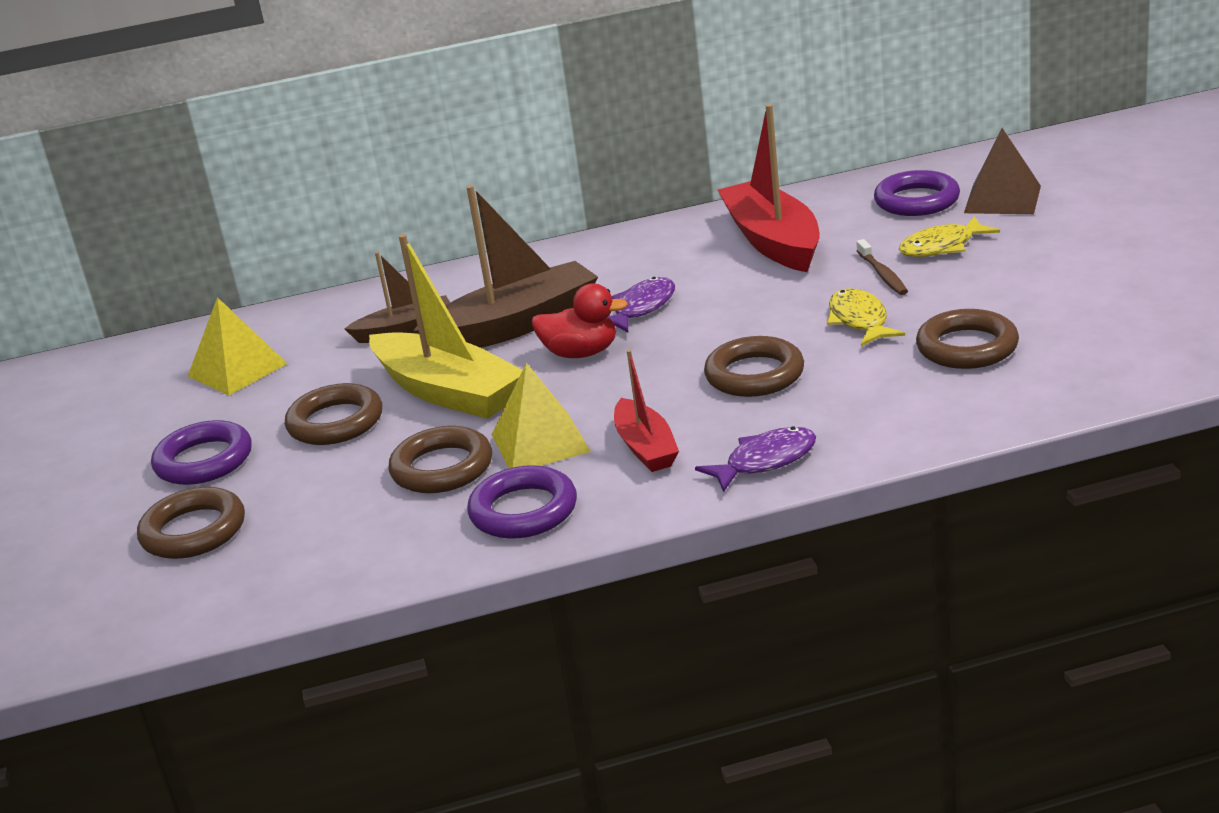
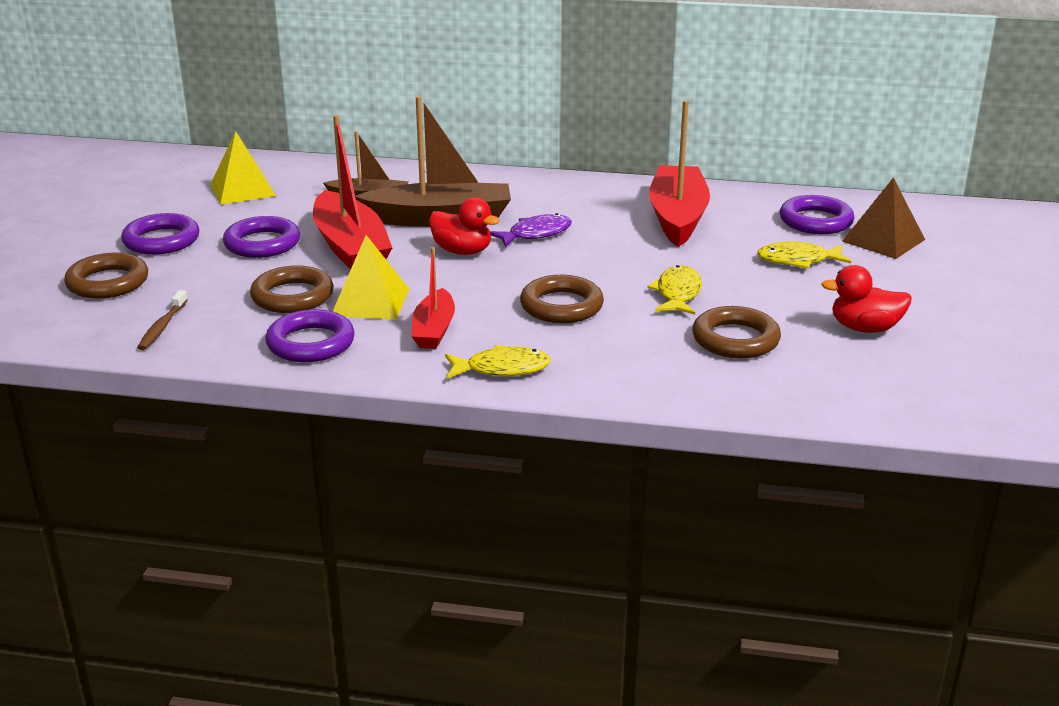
camera: 20 degrees right, 0 degrees up
brown ring [285,383,382,445] -> purple ring [223,216,300,258]
yellow boat [369,234,522,419] -> red boat [313,115,392,269]
purple fish [695,426,816,492] -> yellow fish [445,345,551,379]
brown toothbrush [856,239,908,295] -> brown toothbrush moved to [137,290,188,350]
none -> red duck [821,265,912,333]

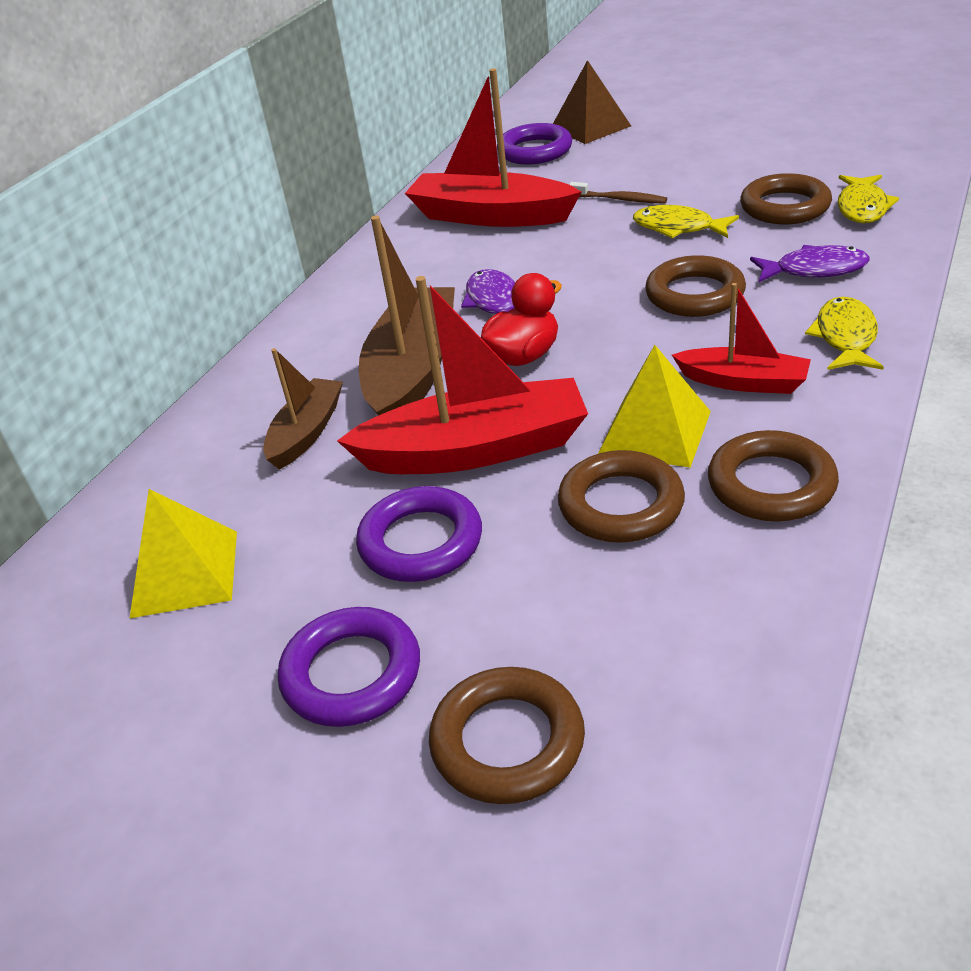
camera: 70 degrees left, 10 degrees up
brown toothbrush [137,290,188,350] -> brown toothbrush moved to [569,182,667,204]
purple ring [265,309,355,362] -> brown ring [708,430,839,522]
yellow fish [757,242,851,269] -> yellow fish moved to [838,175,899,223]
red duck [821,265,912,333] -> none
none -> purple fish [750,245,869,282]

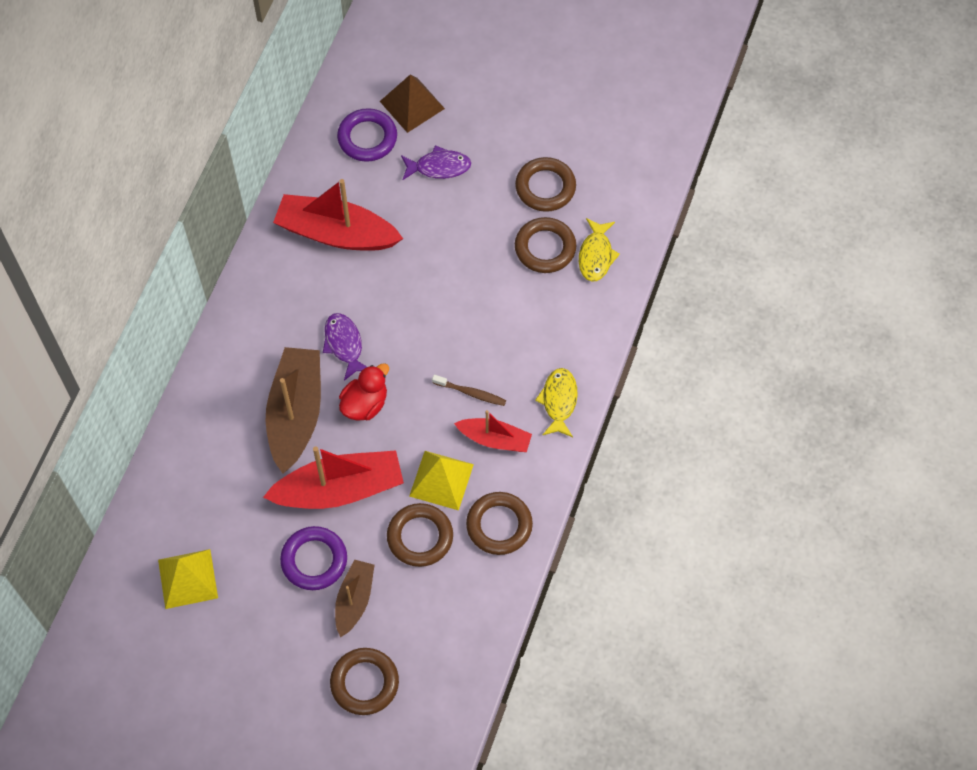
camera: 10 degrees left, 25 degrees up
brown boat [263,348,343,470] -> brown boat moved to [335,559,374,638]
purple ring [278,607,420,727] -> none
brown toothbrush [569,182,667,204] -> brown toothbrush moved to [432,375,506,406]
yellow fish [633,205,739,238] -> none
brown ring [645,255,746,317] -> brown ring moved to [515,157,576,212]
purple fish [750,245,869,282] -> purple fish moved to [401,145,471,180]

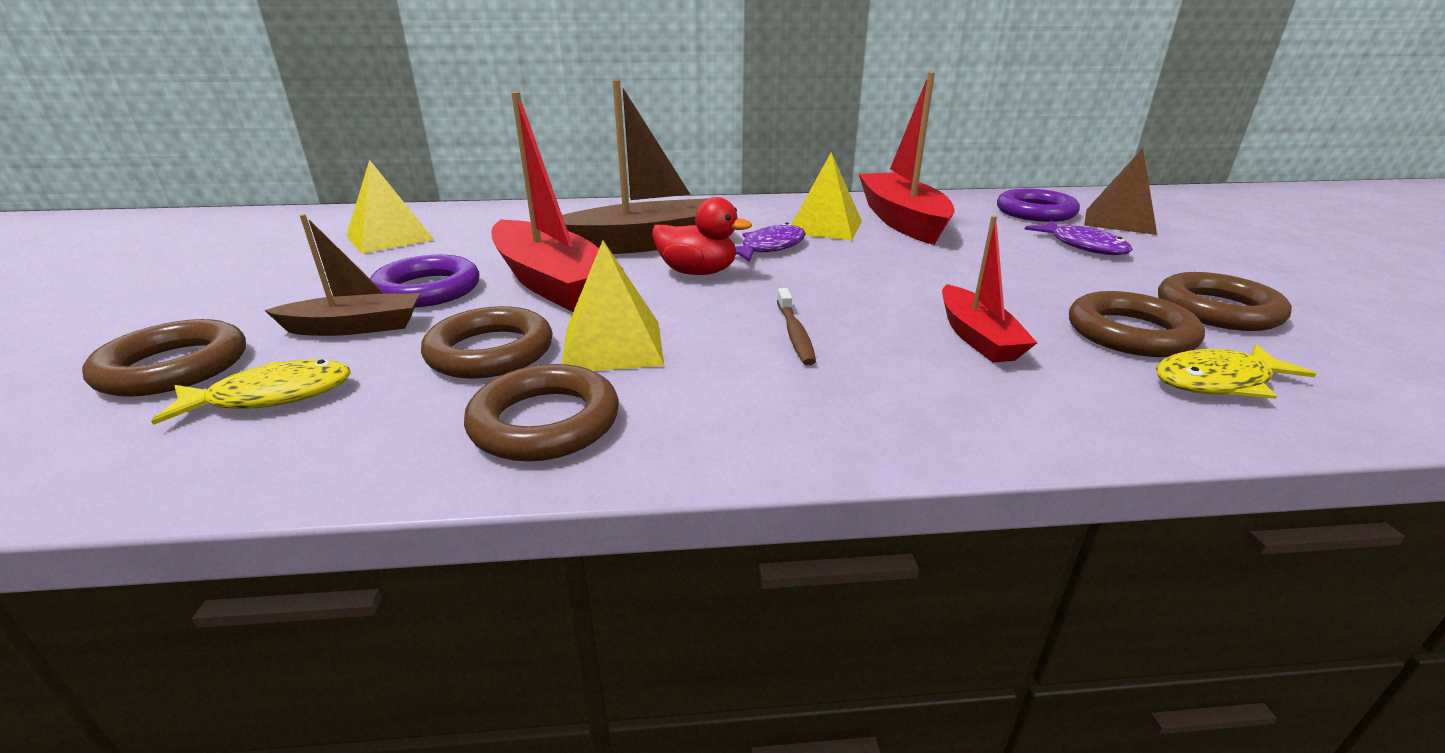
camera: 65 degrees right, 35 degrees down
red boat [454,410,532,452] -> red boat moved to [942,216,1037,363]
yellow fish [535,368,578,437] -> yellow fish moved to [151,359,351,425]
none -> yellow pyramid [791,152,862,240]

